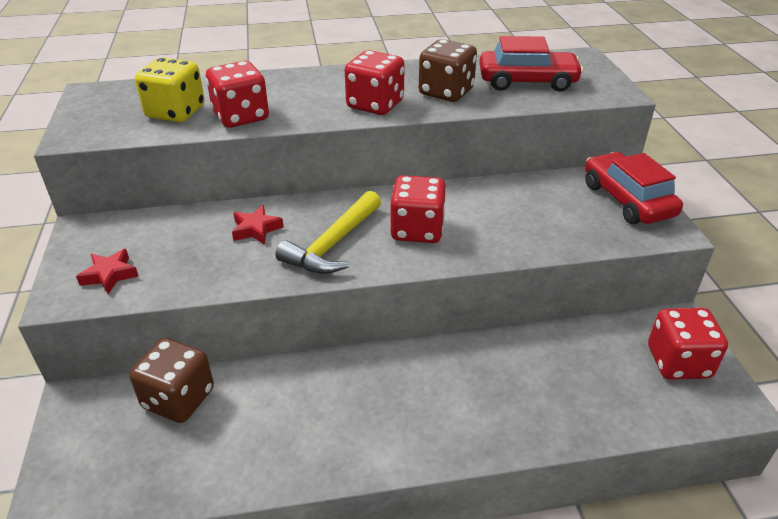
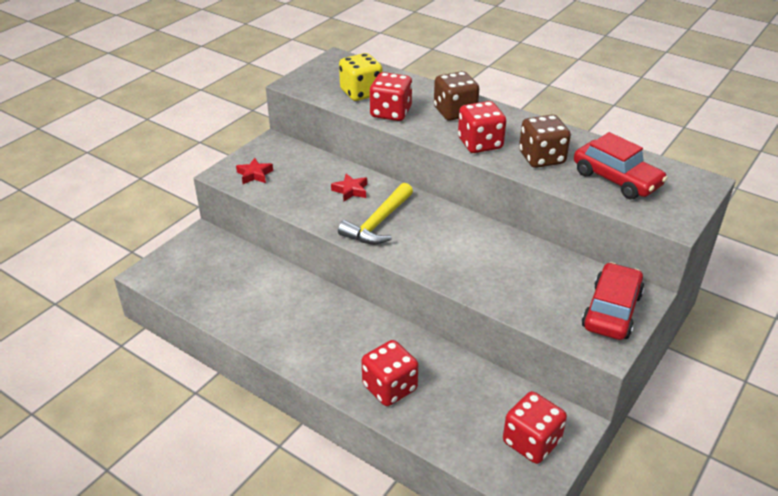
camera: 45 degrees right, 0 degrees up
brown dice [129,338,214,423] -> brown dice moved to [434,71,479,121]
yellow hammer [275,191,381,274] -> yellow hammer turned 45 degrees counterclockwise [338,183,413,244]
red dice [390,175,446,243] -> red dice moved to [362,340,418,406]

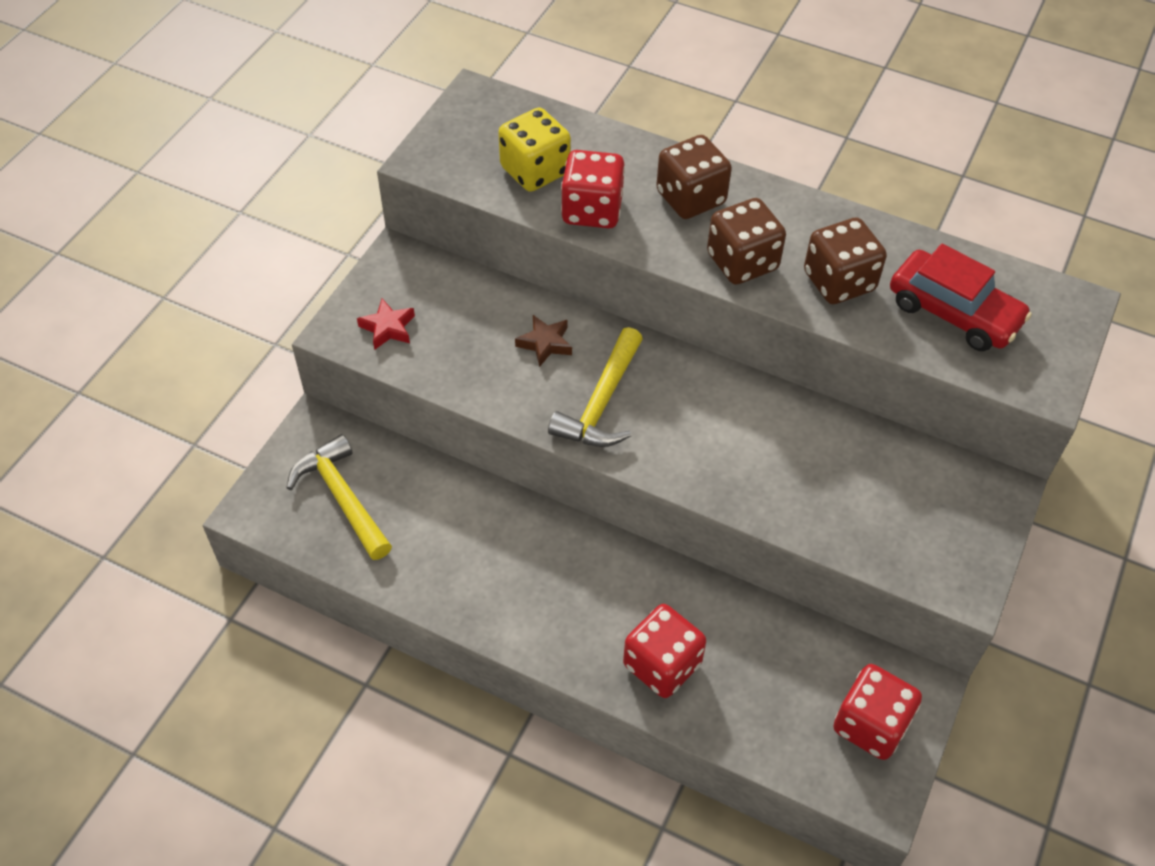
camera: 10 degrees left, 15 degrees up
red star [331,174,367,201] -> brown star [515,315,572,367]
red dice [458,101,506,153] -> brown dice [707,198,786,285]
red car [582,262,644,340] -> none
none -> yellow hammer [286,434,392,560]

